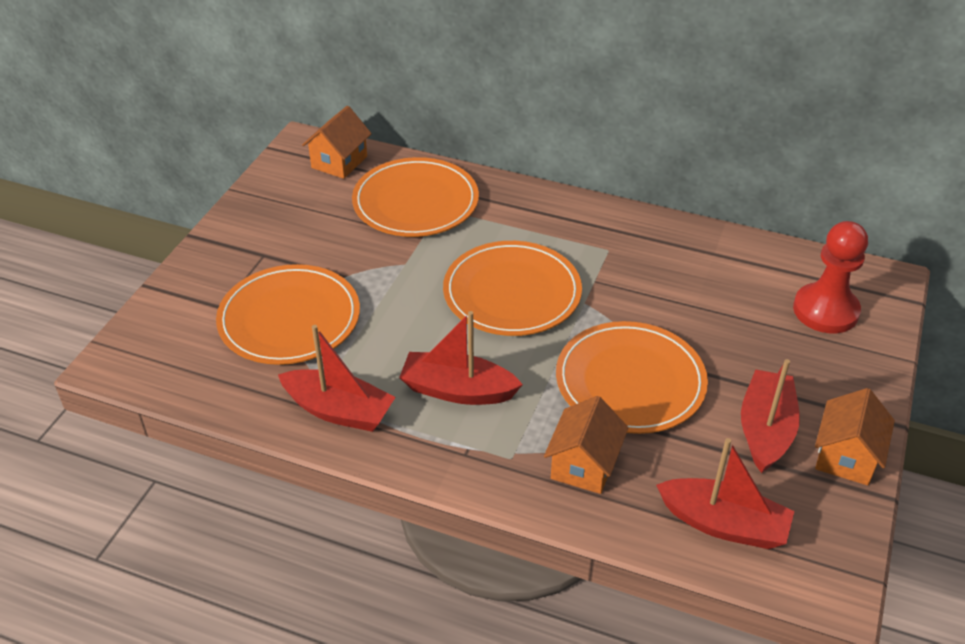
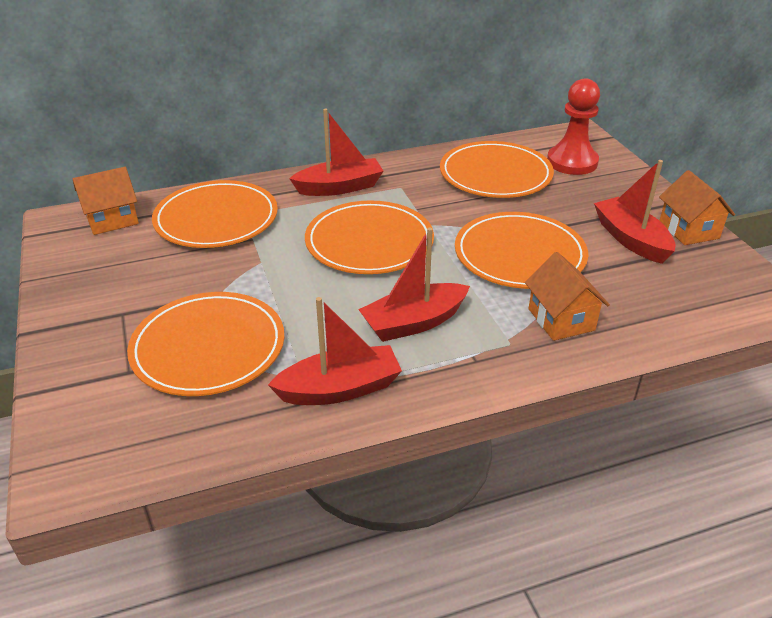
camera: 40 degrees left, 5 degrees down
orange house [302,106,372,179] -> orange house turned 75 degrees clockwise [73,167,139,235]
red boat [656,438,794,549] -> red boat moved to [289,109,383,196]
none -> orange plate [440,141,554,198]

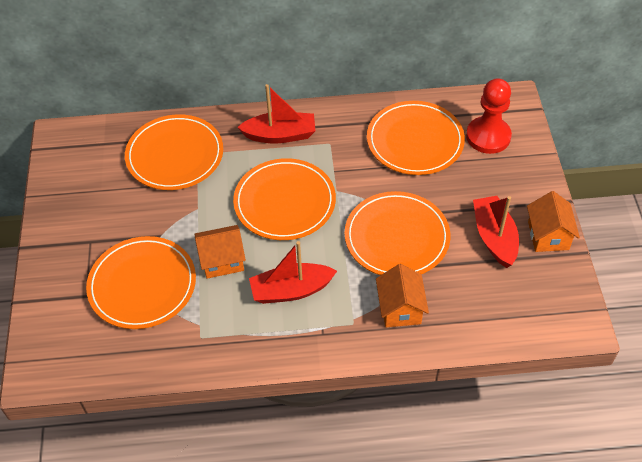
camera: 15 degrees right, 15 degrees up
orange house [73,167,139,235] -> orange house moved to [195,225,246,279]
red boat [268,297,402,405] -> none

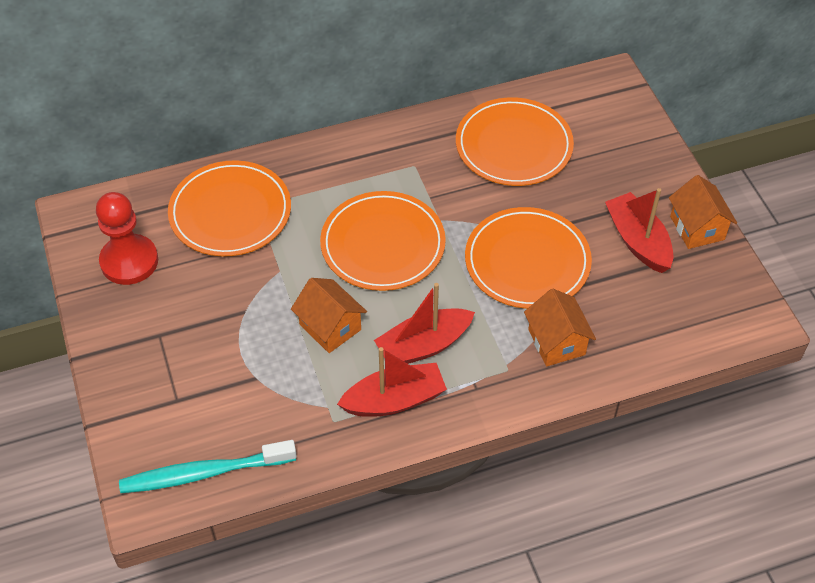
camera: 15 degrees left, 0 degrees up
orange plate [86,236,196,329] -> none
orange house [195,225,246,279] -> orange house turned 75 degrees clockwise [291,278,367,353]
red boat [237,84,315,143] -> red boat moved to [337,347,447,417]
red pawn [466,78,512,154] -> red pawn moved to [96,192,158,285]
none -> turquoise toothbrush [119,440,297,493]

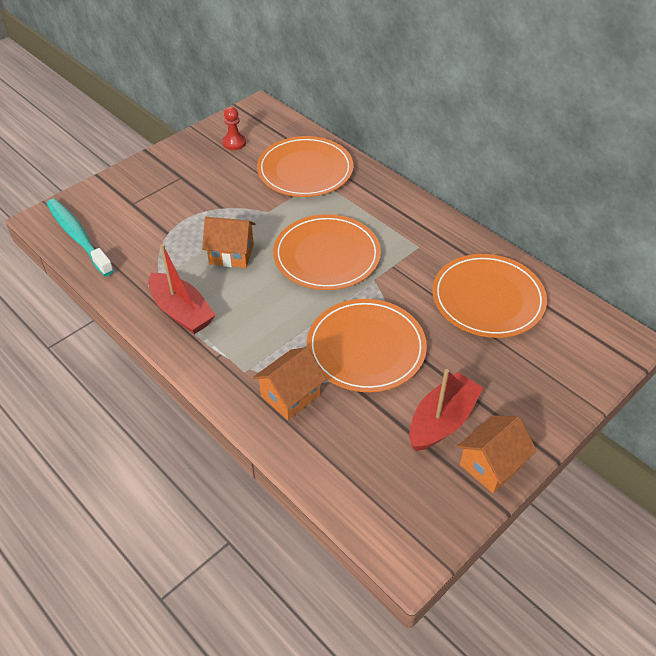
camera: 65 degrees right, 5 degrees down
red pawn [96,192,158,285] -> red pawn [222,107,246,150], size x0.56
orange house [291,278,367,353] -> orange house turned 75 degrees clockwise [202,217,255,268]
red boat [374,283,475,364] -> none

